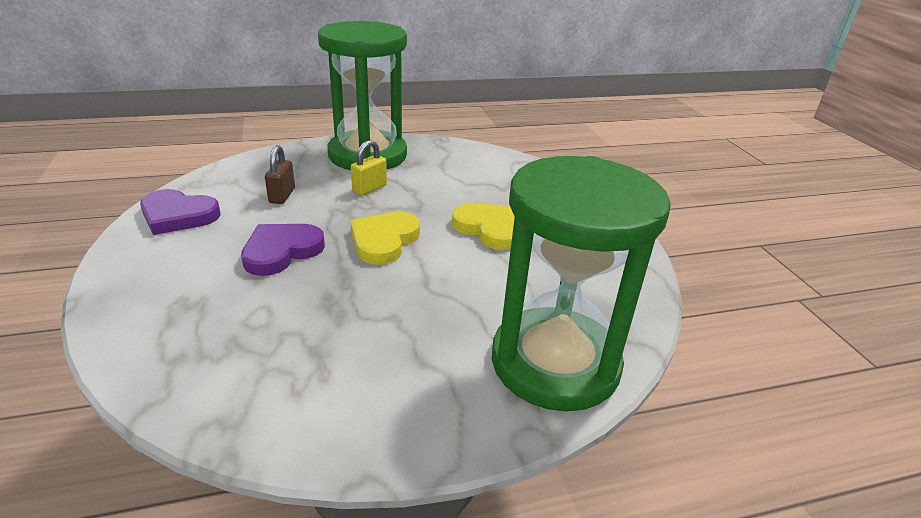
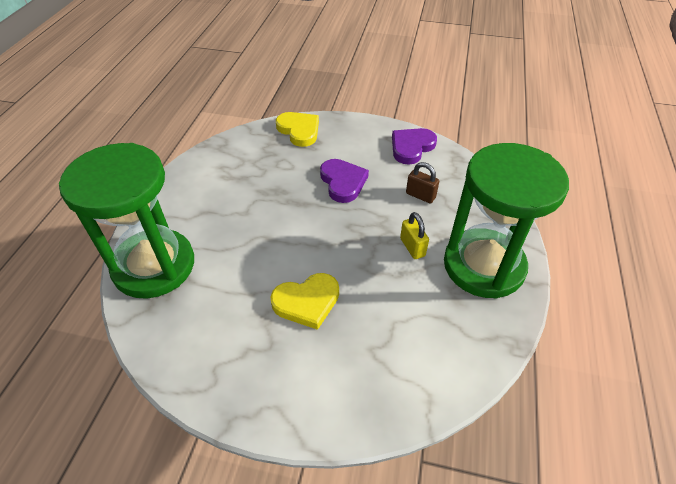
camera: 120 degrees right, 15 degrees up
yellow heart [350,212,420,265] -> yellow heart moved to [276,112,319,147]

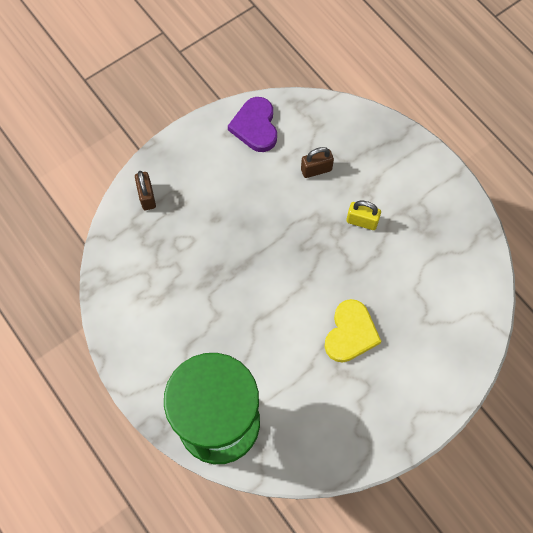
camera: 50 degrees left, 20 degrees up
yellow heart [276,112,319,147] -> brown padlock [135,171,156,210]
purple heart [320,159,369,203] -> none
green hourglass [444,143,569,299] -> none

